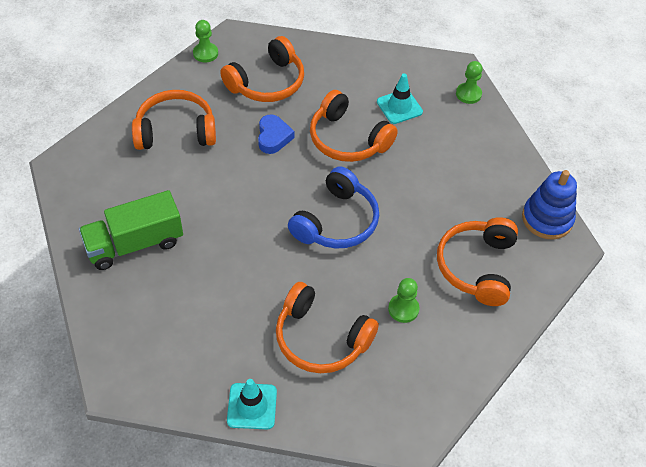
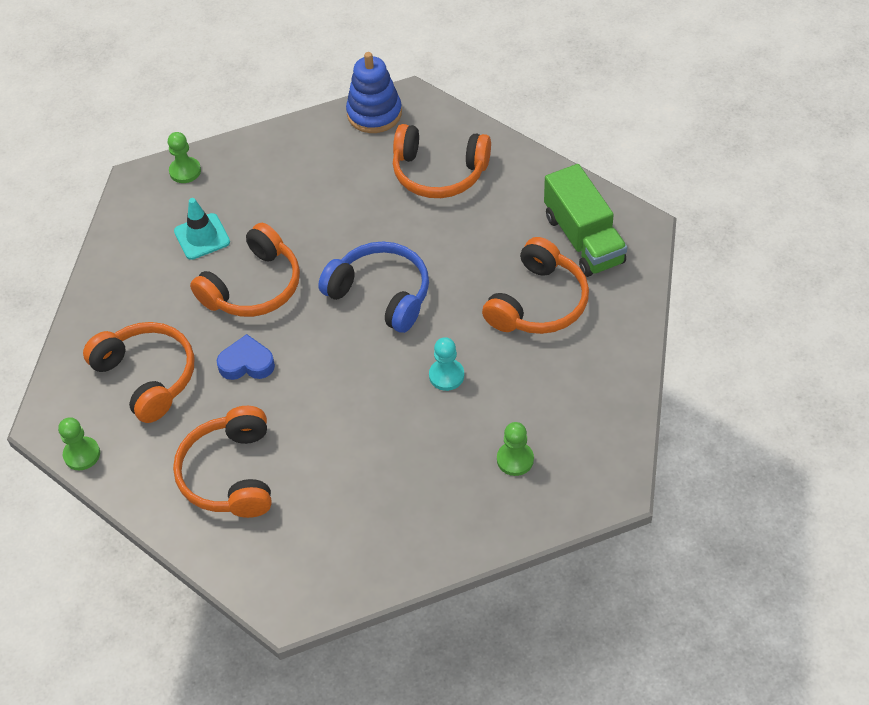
camera: 85 degrees left, 0 degrees up
green truck [79,190,183,270] -> green truck moved to [544,164,627,277]
turquoise traffic cone [227,379,277,429] -> none
green pawn [388,278,420,323] -> green pawn moved to [497,422,534,476]
none -> turquoise pawn [429,337,464,391]

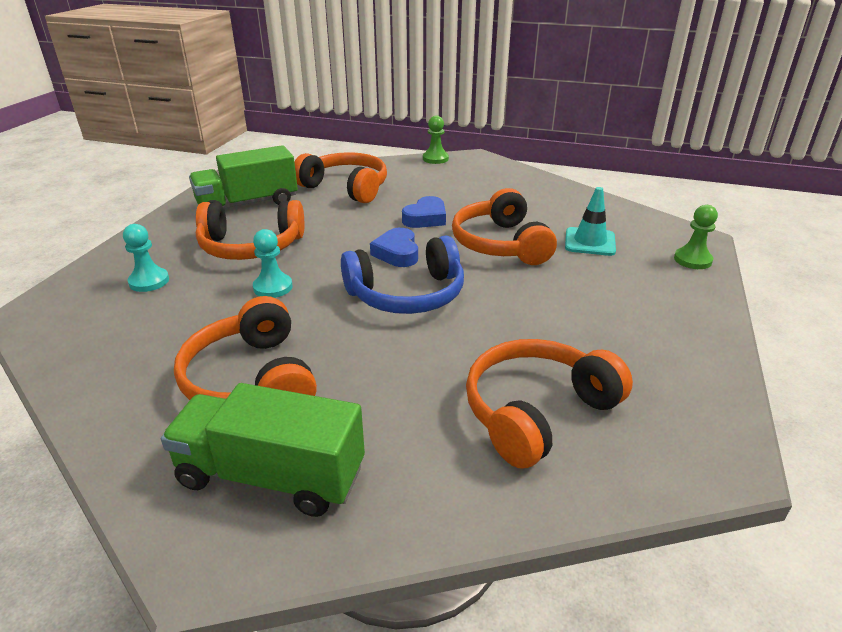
camera: 125 degrees right, 20 degrees down
orange headphones [83,322,194,423] -> orange headphones moved to [196,200,304,260]
blue stacking toy [346,52,402,133] -> none
green pawn [497,422,534,476] -> turquoise pawn [123,224,169,292]
none -> green truck [189,145,298,208]
none -> blue heart [370,228,418,267]

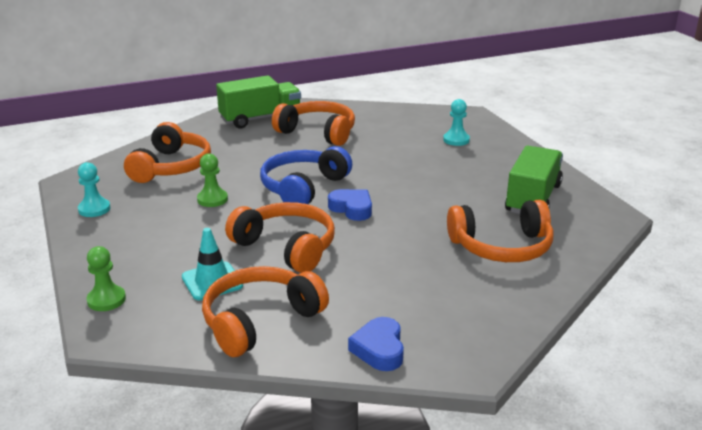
camera: 140 degrees right, 5 degrees down
orange headphones [196,200,304,260] -> orange headphones moved to [202,266,329,357]
turquoise pawn [253,229,292,298] -> turquoise pawn moved to [78,162,110,217]
blue heart [402,196,446,228] -> blue heart moved to [348,317,404,371]
green pawn [423,115,449,164] -> green pawn moved to [197,153,228,207]

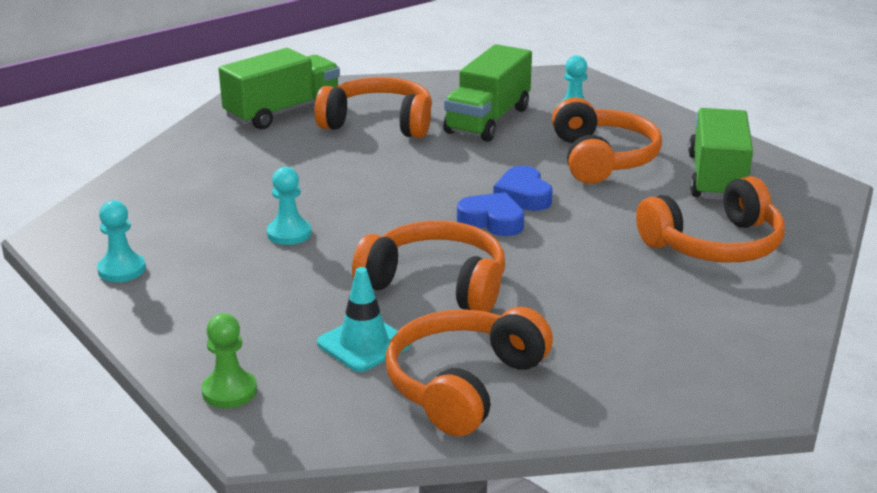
camera: 15 degrees left, 0 degrees up
orange headphones [124,122,211,183] -> orange headphones moved to [552,97,662,184]
green pawn [197,153,228,207] -> turquoise pawn [267,167,311,245]
blue headphones [260,146,352,204] -> none
blue heart [348,317,404,371] -> blue heart moved to [493,166,553,211]
none -> green truck [443,44,532,142]

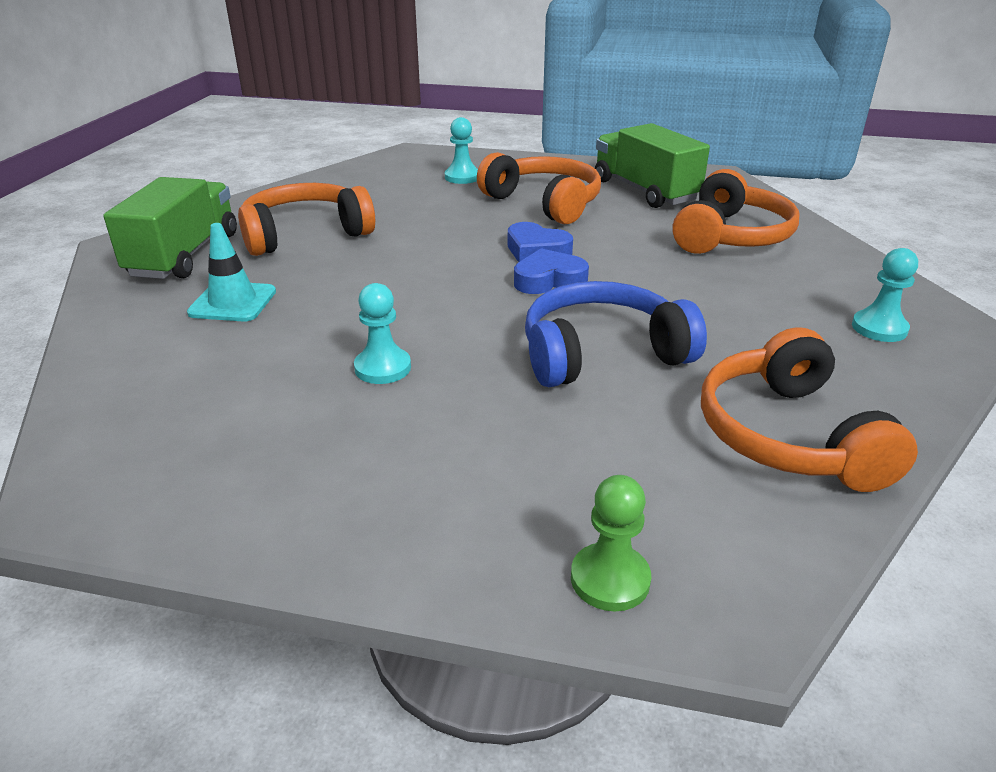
camera: 40 degrees left, 5 degrees up
turquoise pawn [97,200,146,282] -> turquoise pawn moved to [852,248,918,342]
turquoise traffic cone [317,267,411,372] -> turquoise traffic cone moved to [187,223,276,322]
orange headphones [352,221,505,312] -> blue headphones [525,281,707,387]
green truck [443,44,532,142] -> none

